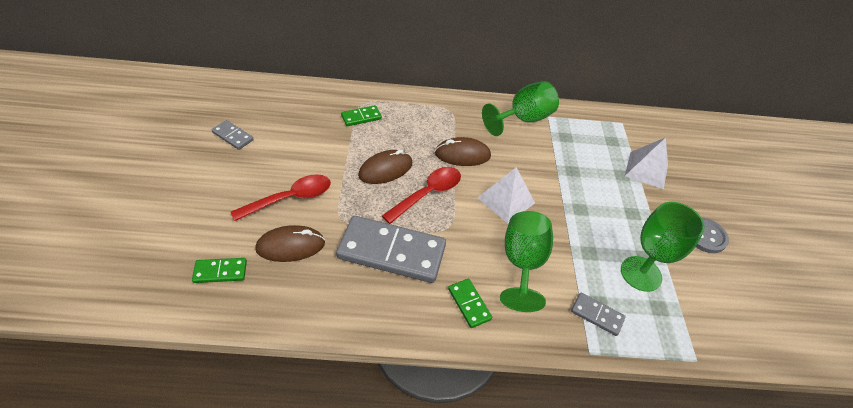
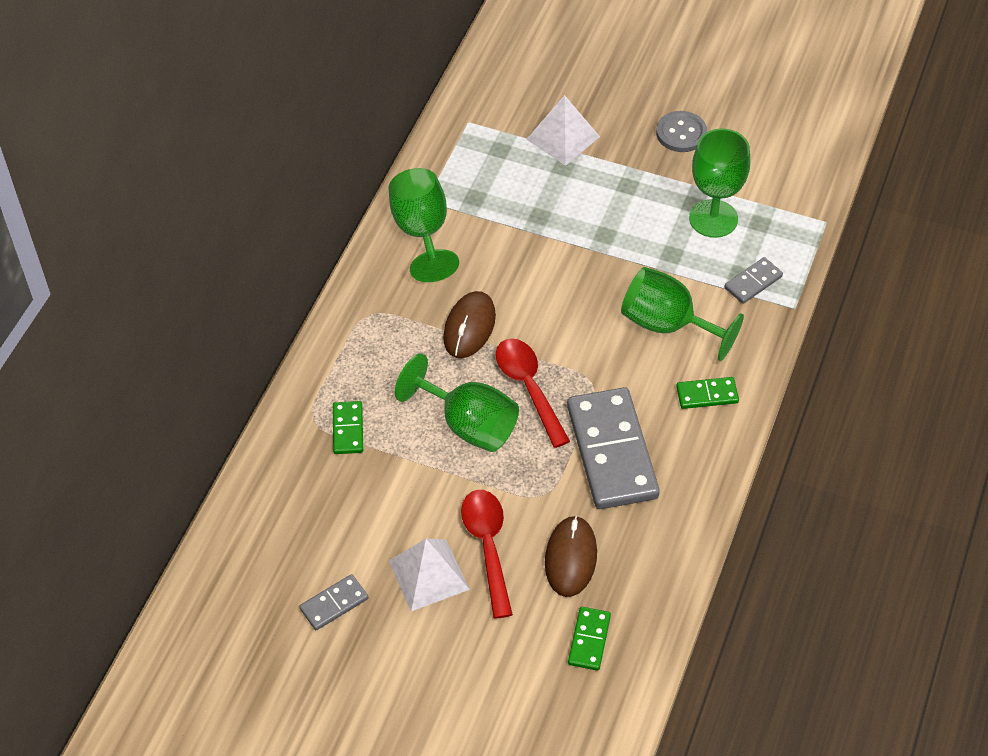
camera: 65 degrees left, 5 degrees up
grey domino [336,216,446,283] -> grey domino turned 45 degrees counterclockwise [567,387,660,509]
brown mouse [358,150,412,184] -> green goblet [395,353,519,452]
white pyramid [477,167,535,223] -> white pyramid moved to [389,539,470,612]

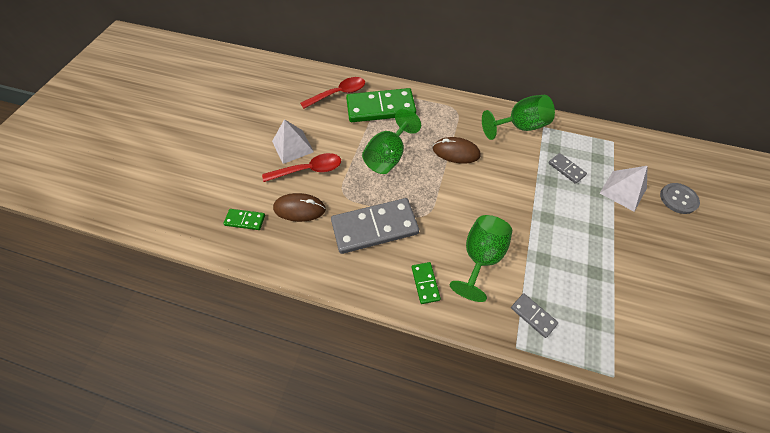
camera: 85 degrees right, 5 degrees up
grey domino [299,574,368,630] -> grey domino moved to [549,153,587,184]
green domino [333,401,363,454] -> green domino [346,88,416,122], size x2.17
red spoon [496,338,570,448] -> red spoon moved to [300,77,365,109]
grey button [656,111,707,152] -> grey button moved to [660,183,700,214]
green goblet [689,128,750,238] -> none

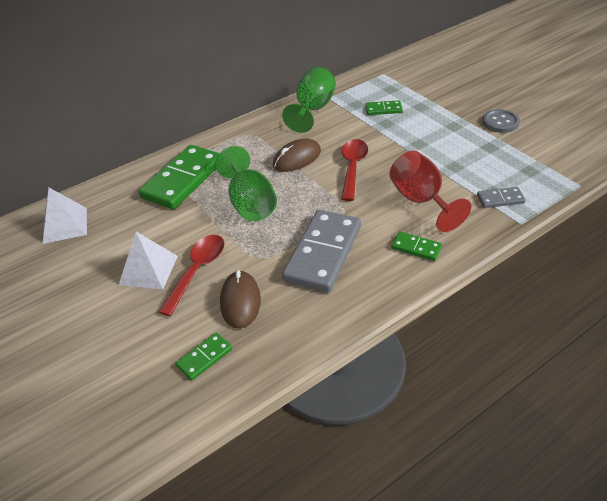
camera: 50 degrees left, 15 degrees down
brown mouse [273,193,326,222] -> brown mouse turned 45 degrees counterclockwise [220,270,261,329]
red spoon [300,77,365,109] -> red spoon moved to [341,139,368,201]
green goblet [450,215,512,302] -> red goblet [389,151,471,232]
grey domino [549,153,587,184] -> green domino [365,100,403,115]
white pyramid [600,166,648,212] -> white pyramid moved to [43,188,87,244]
grey button [660,183,700,214] -> grey button moved to [482,109,520,133]

